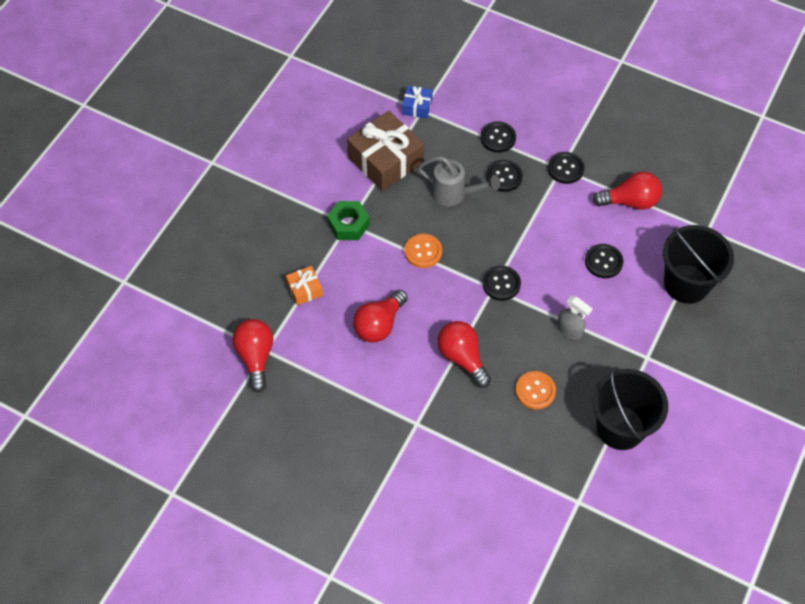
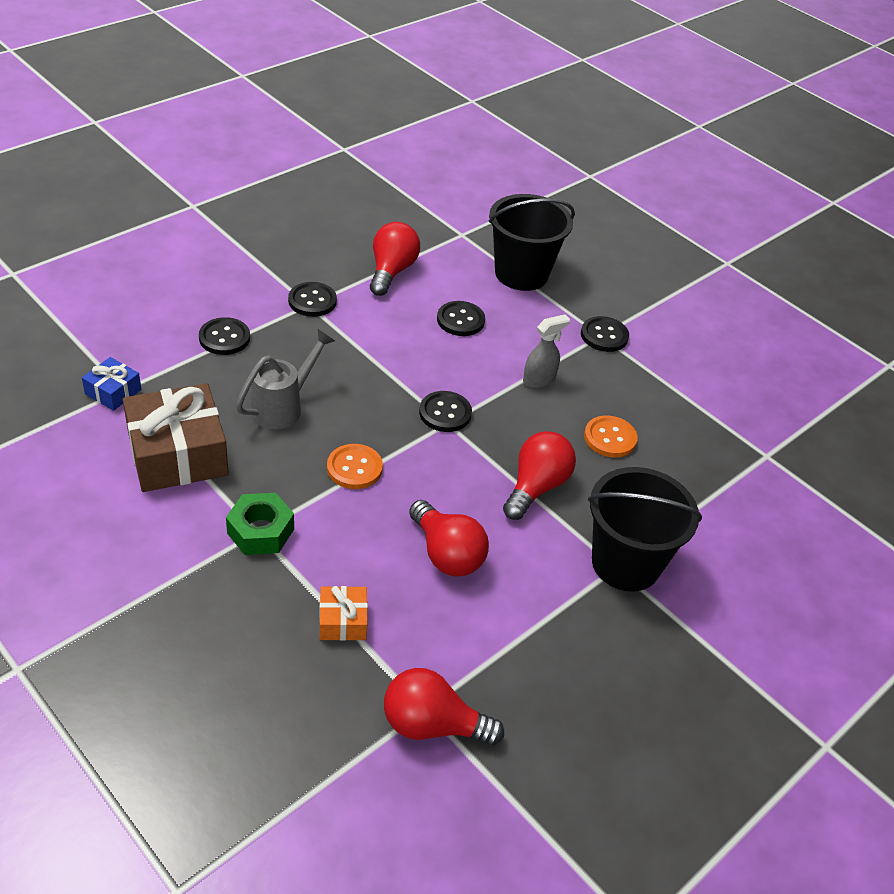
camera: 75 degrees left, 15 degrees down
red light bulb [437,321,491,388] -> red light bulb turned 135 degrees clockwise [503,431,576,520]
black button [486,159,523,192] -> black button moved to [581,316,629,352]
black bucket [592,367,668,450] -> black bucket moved to [588,467,702,592]

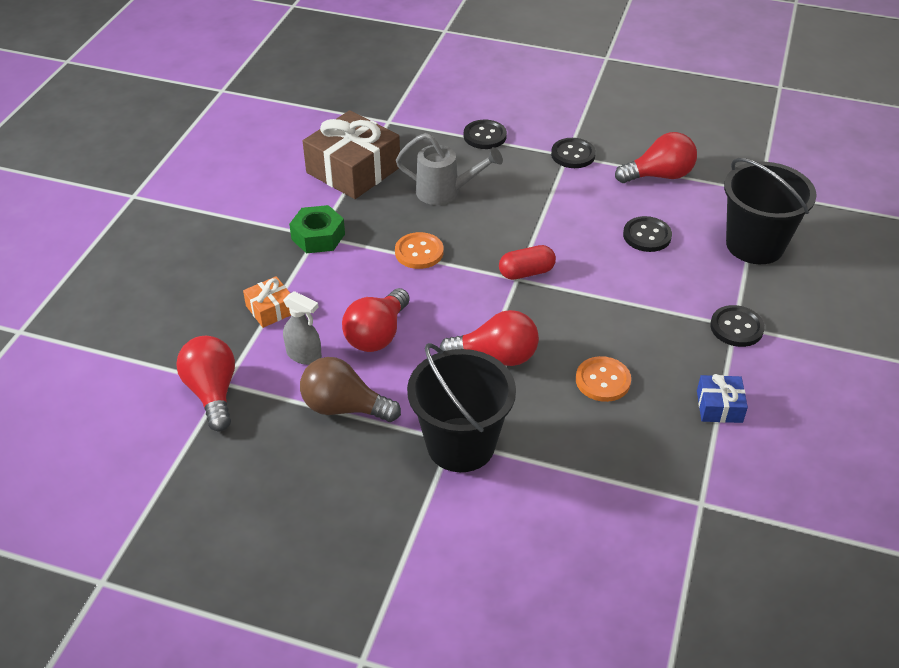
camera: 65 degrees right, 0 degrees up
blue gift [82,357,141,411] -> blue gift moved to [697,374,748,423]
black button [419,391,472,432] -> red capsule [499,245,556,280]
grey spray bottle [523,315,570,388] -> grey spray bottle moved to [283,291,322,365]
none -> brown light bulb [300,357,401,422]

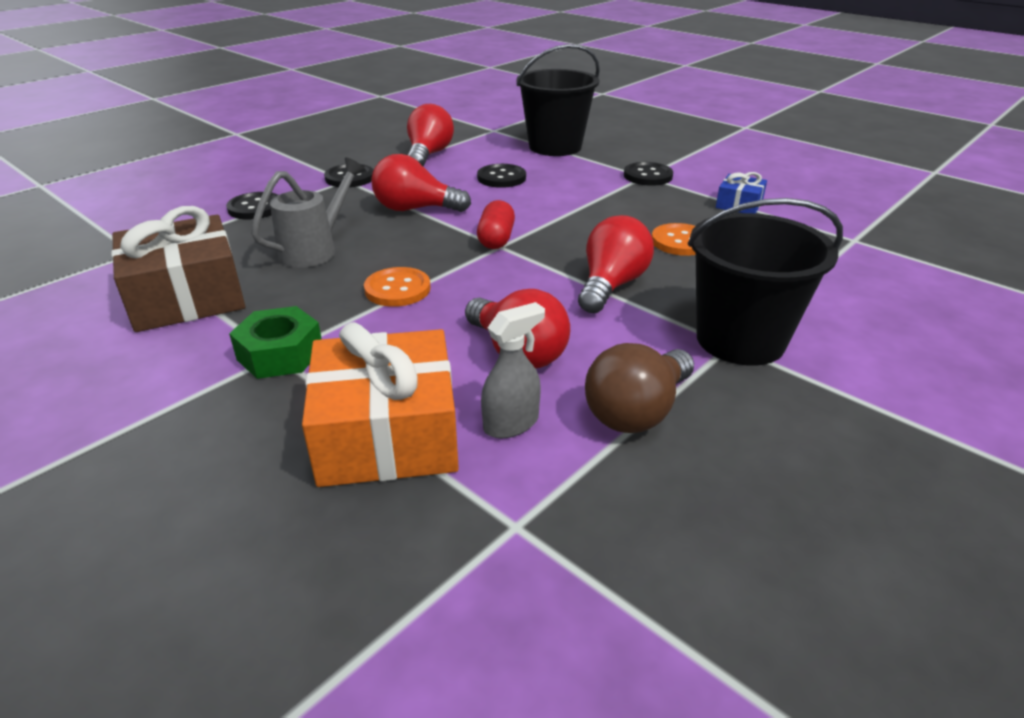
camera: 65 degrees left, 10 degrees down
red light bulb [176,336,235,432] -> red light bulb moved to [371,154,471,212]
orange gift [243,276,291,328] -> orange gift [302,322,459,487], size x2.07

